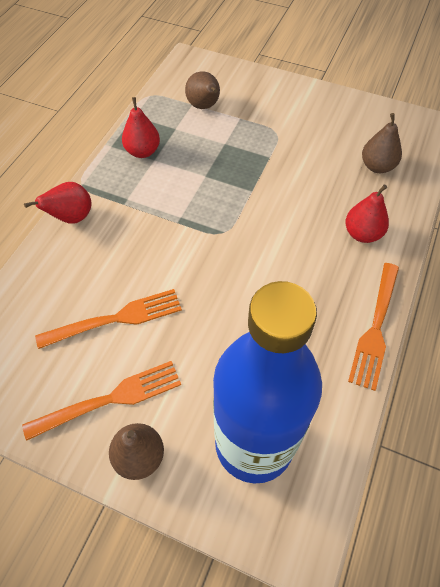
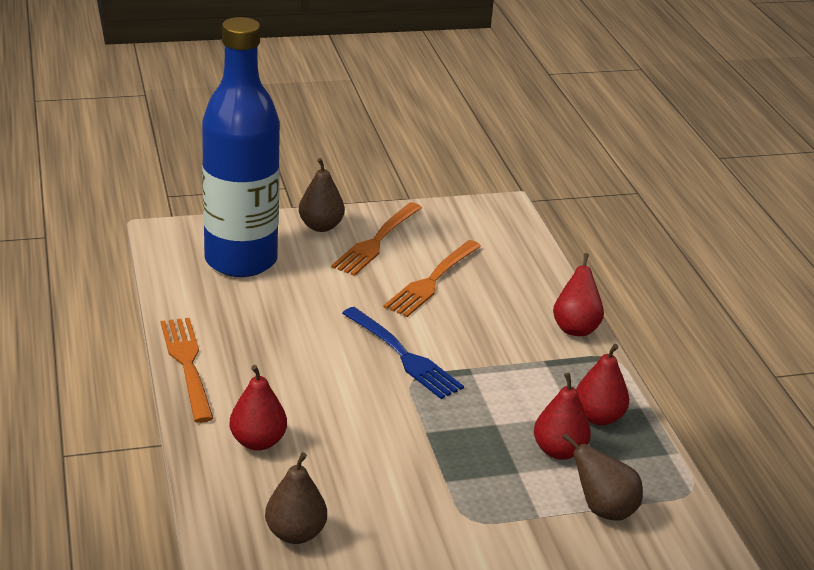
camera: 140 degrees right, 25 degrees down
none -> blue fork [342,307,464,399]
none -> red pear [534,373,591,460]

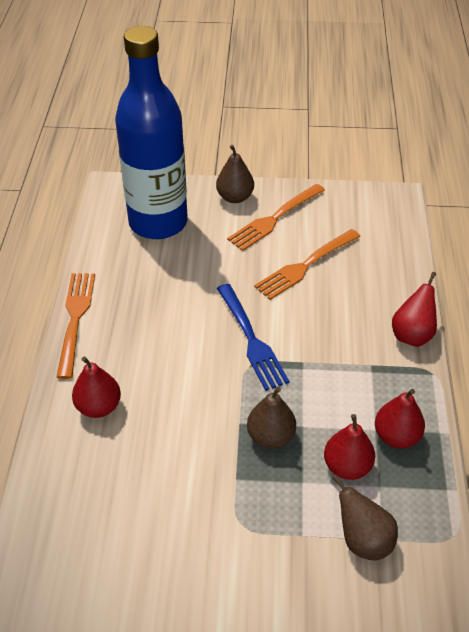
camera: 20 degrees right, 15 degrees up
brown pear [265,452,327,544] -> brown pear moved to [247,387,296,449]

